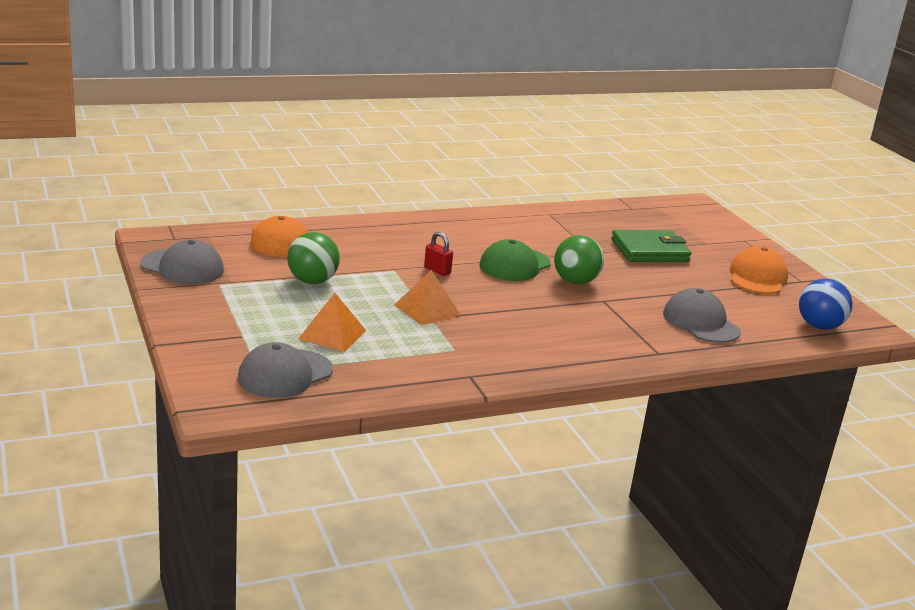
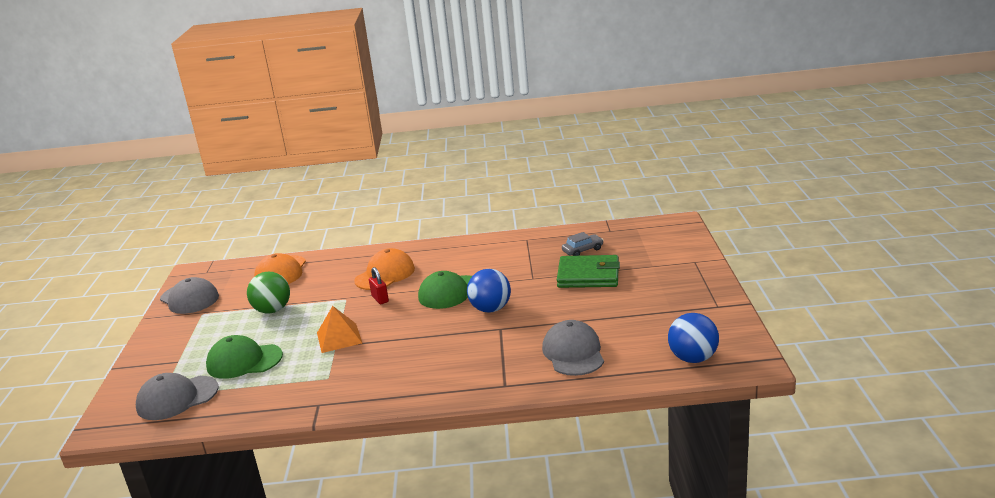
camera: 25 degrees right, 0 degrees up
orange pyramid [298,293,366,352] -> green cap [206,335,283,379]
green ball [554,235,604,285] -> blue ball [467,269,511,313]
orange cap [730,247,788,294] -> orange cap moved to [354,248,415,290]
none -> grey car [562,232,603,256]

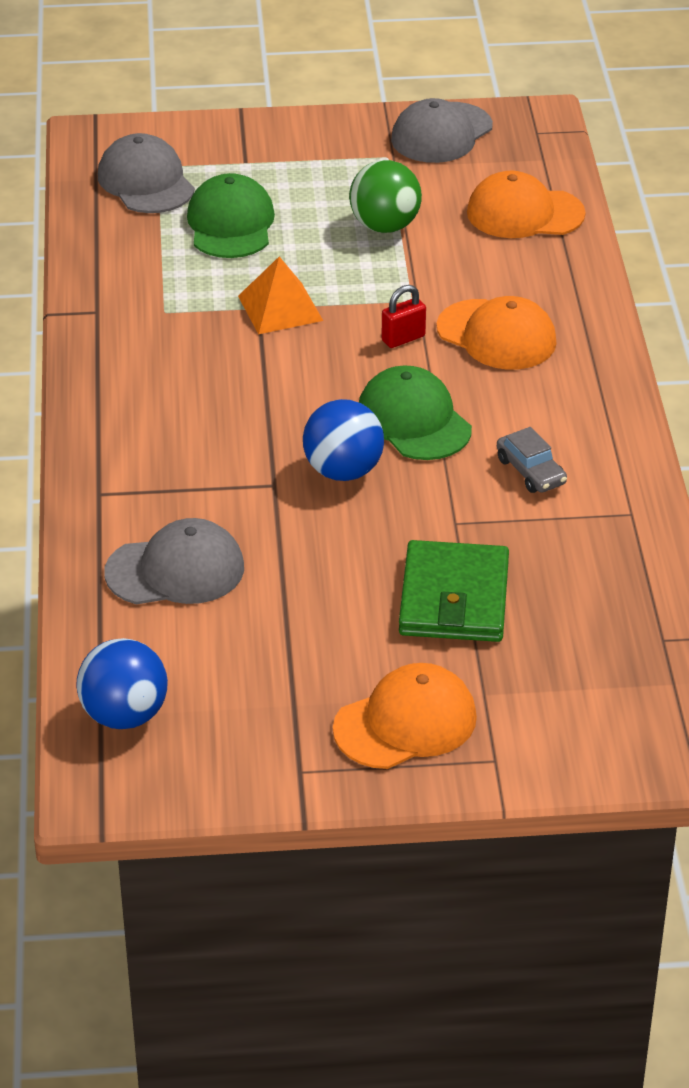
camera: 85 degrees right, 15 degrees up
grey car [562,232,603,256] -> grey car moved to [497,427,567,493]
none -> orange cap [333,663,477,769]

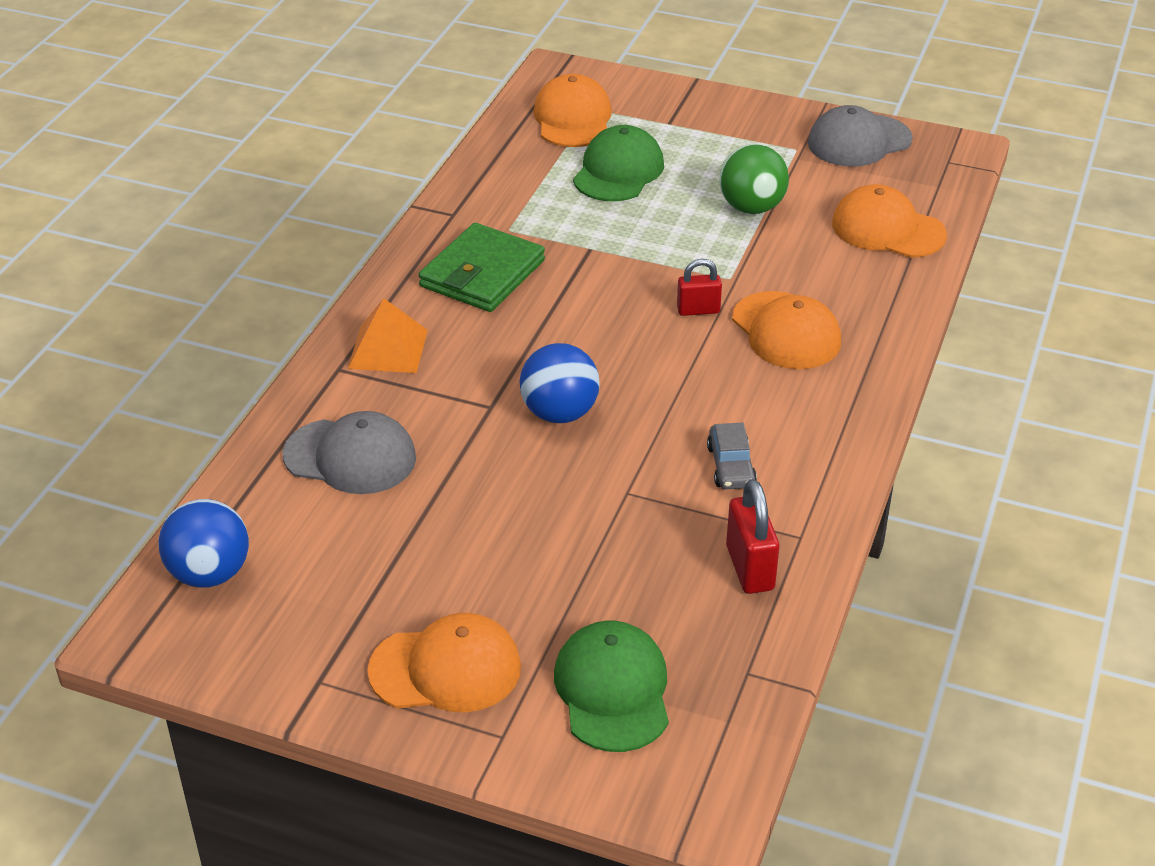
camera: 25 degrees right, 0 degrees up
grey cap [98,133,195,213] -> orange cap [533,74,612,147]
orange pyramid [238,257,323,334] -> orange pyramid moved to [348,298,428,373]
green cap [359,365,472,460] -> green cap moved to [554,621,669,752]
green wallet [399,540,509,642] -> green wallet moved to [419,223,545,312]
none -> red padlock [726,479,780,594]

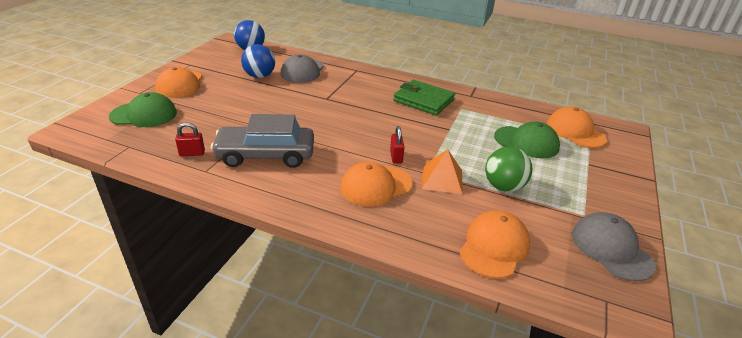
camera: 90 degrees right, 5 degrees down
orange pyramid [348,298,428,373] -> orange pyramid moved to [422,149,463,194]
blue ball [519,343,600,423] -> blue ball moved to [241,44,275,78]
orange cap [533,74,612,147] -> orange cap turned 120 degrees counterclockwise [547,106,607,148]
grey car [707,423,757,489] -> grey car [211,114,314,168], size x2.17
red padlock [726,479,780,594] -> red padlock [175,122,205,156], size x0.66

